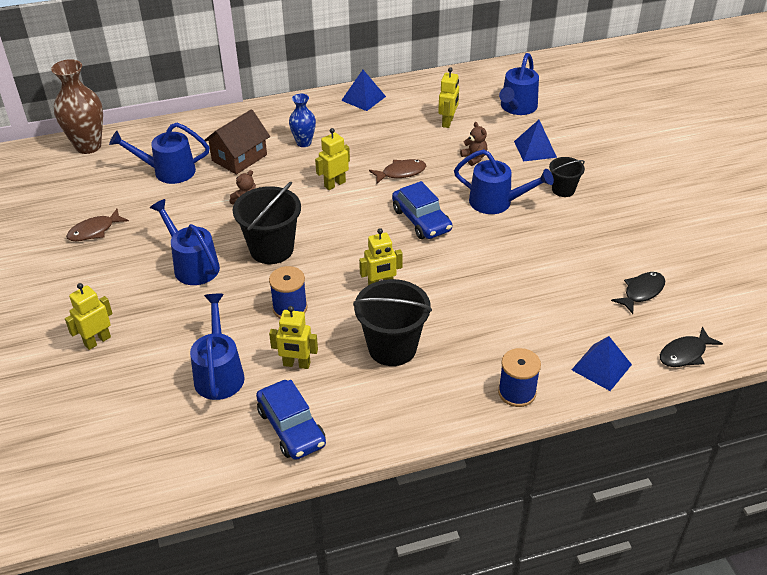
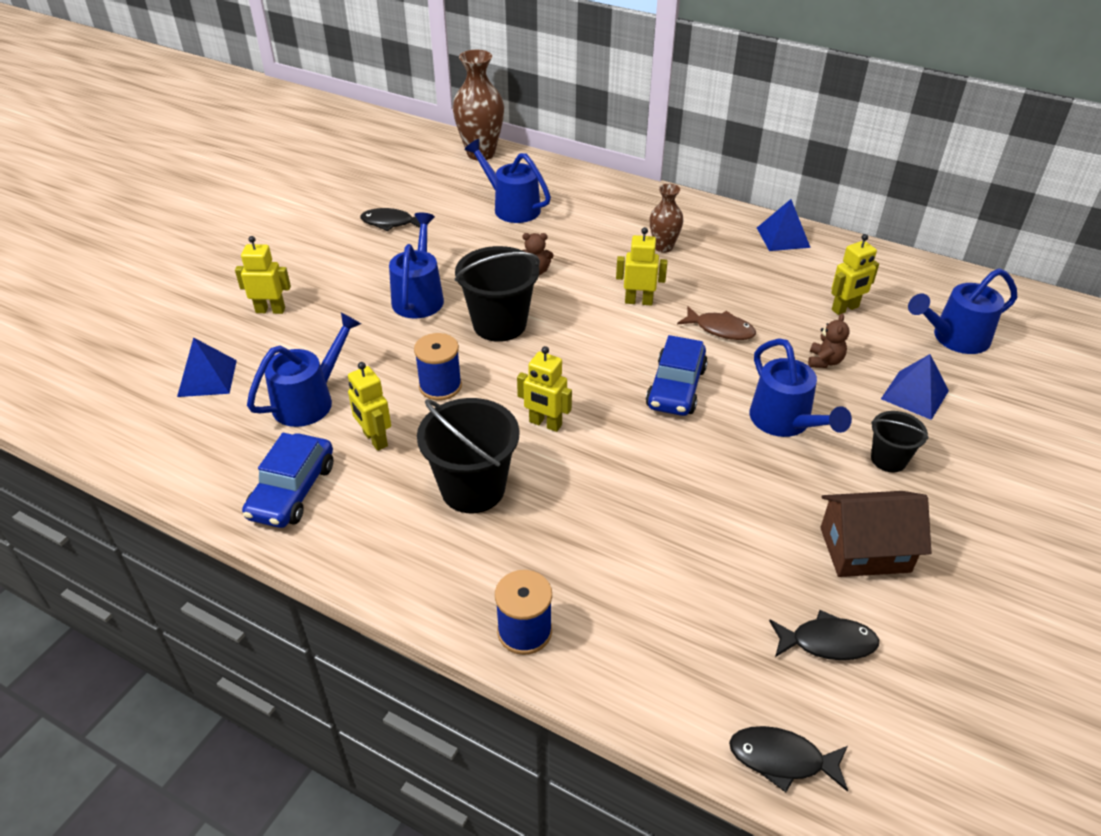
camera: 45 degrees right, 0 degrees up
brown fish [66,209,129,241] -> black fish [360,208,420,231]
brown house [205,109,270,175] -> brown house moved to [820,491,931,577]
blue vase [289,94,316,147] -> brown vase [650,183,684,253]
blue pyramid [572,336,632,391] -> blue pyramid moved to [177,337,237,397]

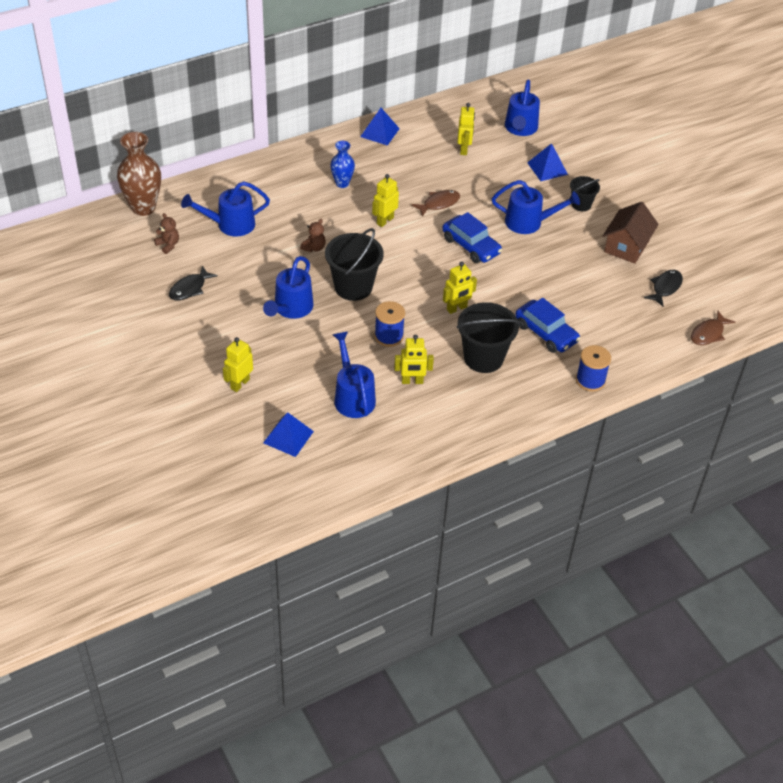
camera: 60 degrees left, 5 degrees up
blue car [242,433,333,528] -> blue car moved to [515,298,580,353]
blue watering can [389,213,444,318] -> blue watering can turned 105 degrees counterclockwise [263,256,314,319]
brown vase [650,183,684,253] -> blue vase [330,141,355,188]
black fish [729,726,848,793] -> brown fish [691,311,735,345]
brown teddy bear [808,314,850,368] -> brown teddy bear moved to [154,213,179,254]

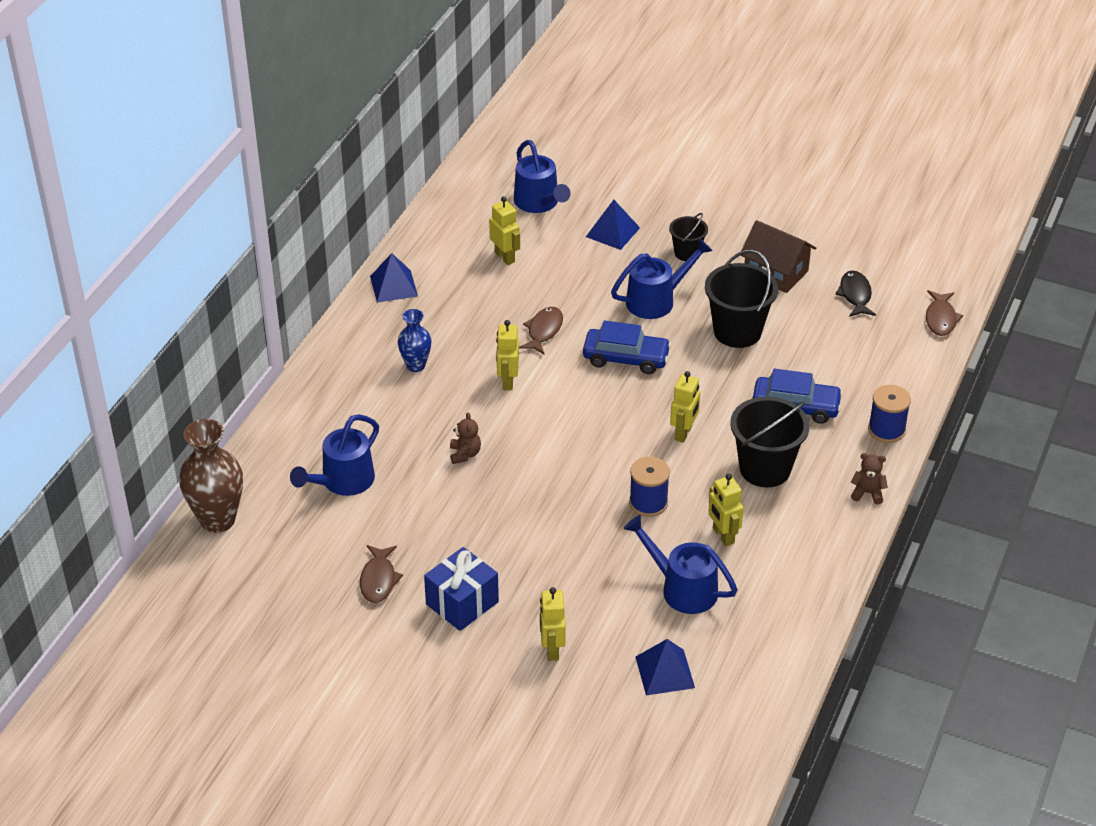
camera: 35 degrees left, 5 degrees down
brown teddy bear [154,213,179,254] -> brown teddy bear moved to [851,453,888,504]
black fish [169,266,218,300] -> brown fish [360,545,403,603]
blue watering can [263,256,314,319] -> none
black bucket [325,228,384,301] -> black bucket moved to [705,249,778,348]
yellow robot [394,335,434,384] -> yellow robot turned 105 degrees clockwise [708,474,743,546]
brown house [603,202,659,264] -> brown house turned 45 degrees counterclockwise [740,220,816,293]
none -> blue gift [424,547,499,631]

